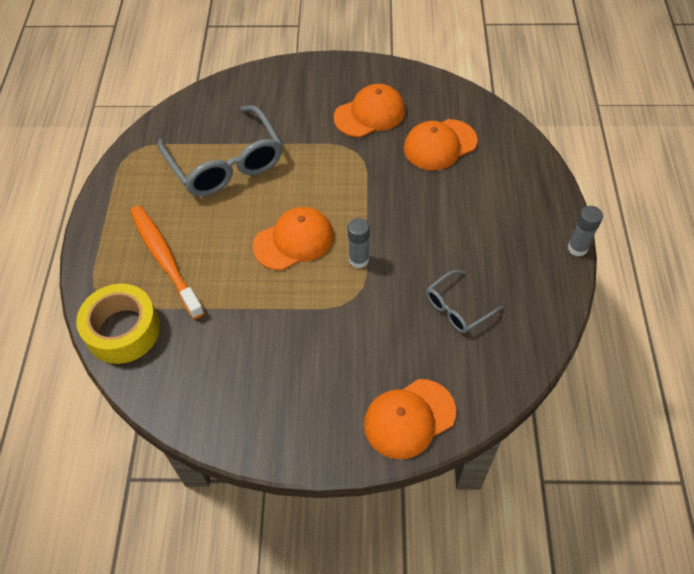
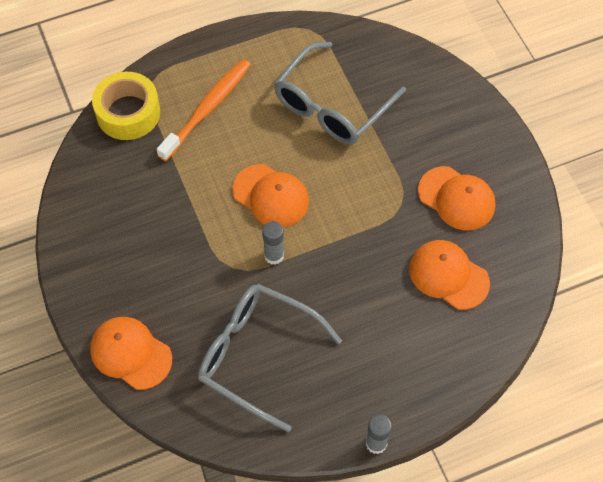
camera: 65 degrees right, 5 degrees up
grey glasses [426,270,503,333] -> grey glasses [198,284,342,432], size x1.96

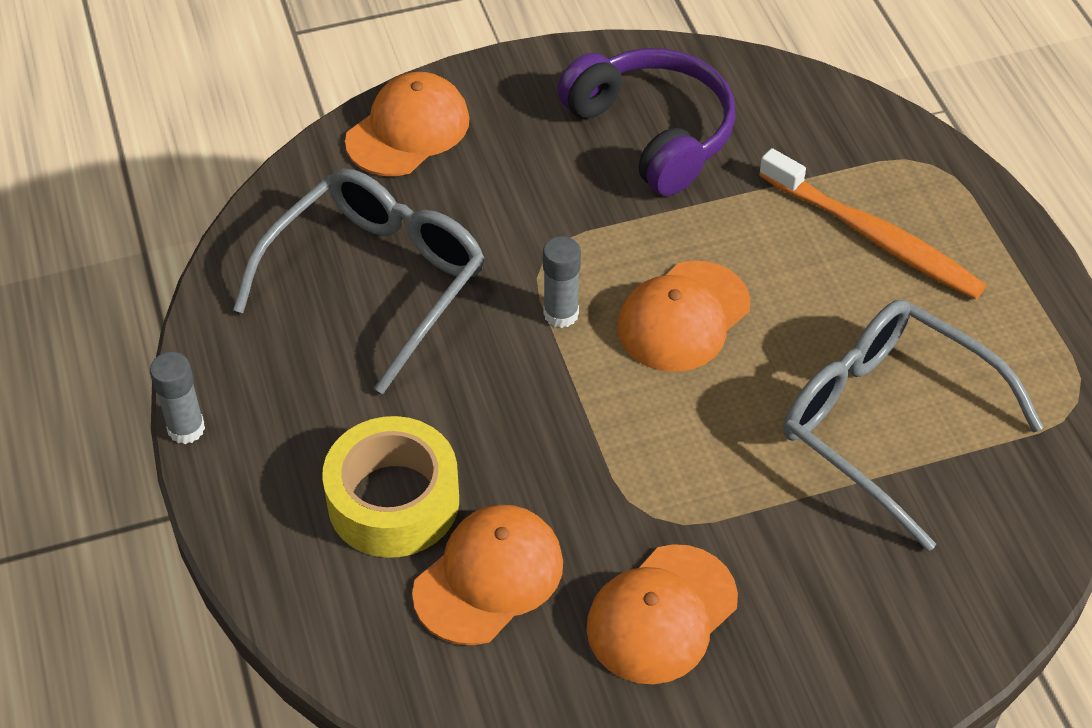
camera: 95 degrees right, 10 degrees down
yellow tape [92,72,160,140] -> yellow tape moved to [322,416,459,558]
none -> purple headphones [557,48,736,196]

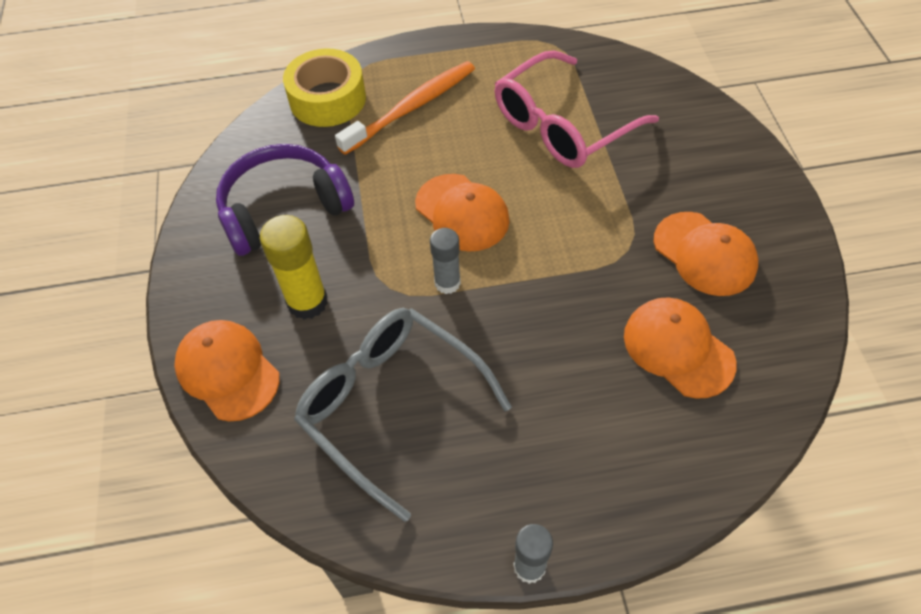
camera: 80 degrees left, 5 degrees up
yellow tape [322,416,459,558] -> yellow tape moved to [283,48,366,127]
grey glasses [783,300,1044,552] -> pink glasses [495,51,659,168]
none -> yellow glue stick [259,215,328,320]

